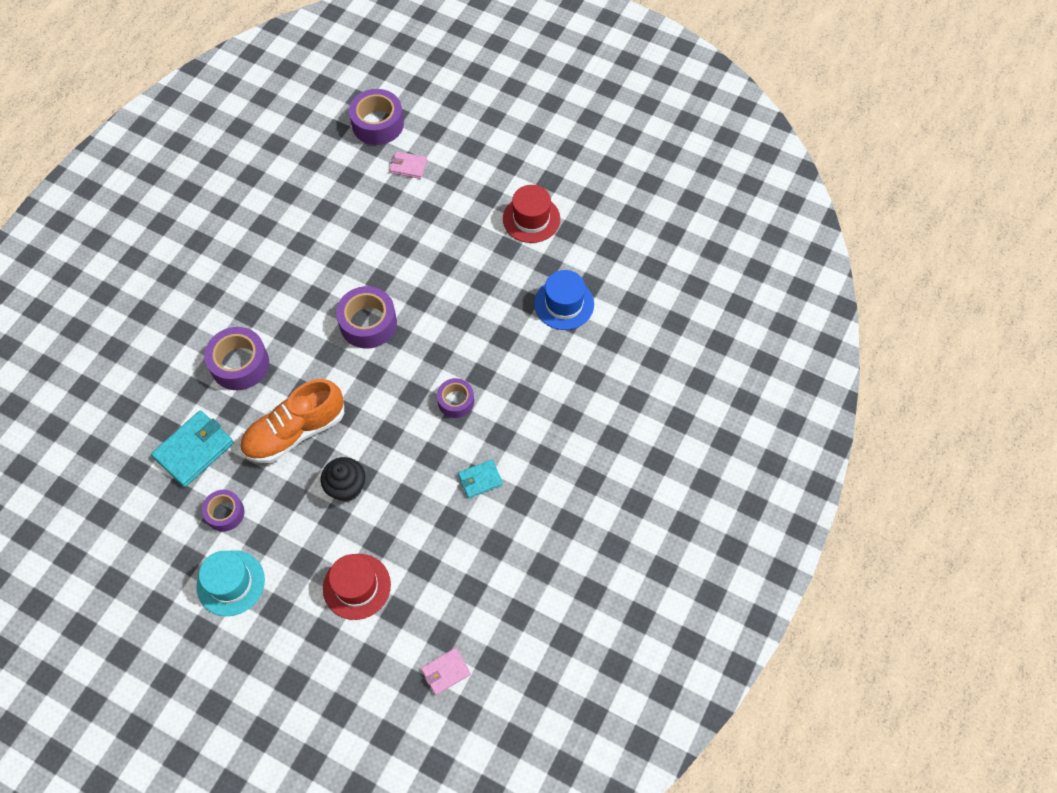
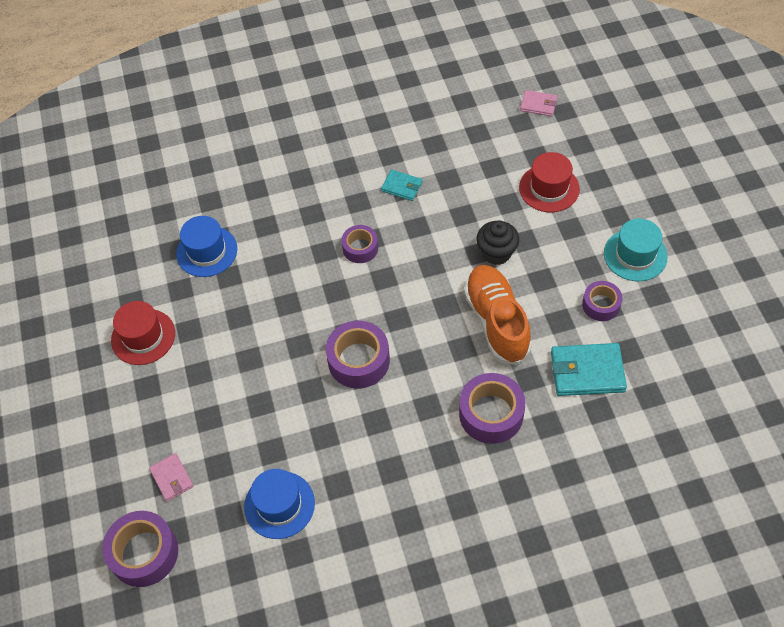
camera: 130 degrees left, 5 degrees down
orange shoe [240,379,344,463] -> orange shoe turned 120 degrees counterclockwise [464,265,532,365]
none -> blue hat [244,469,315,539]

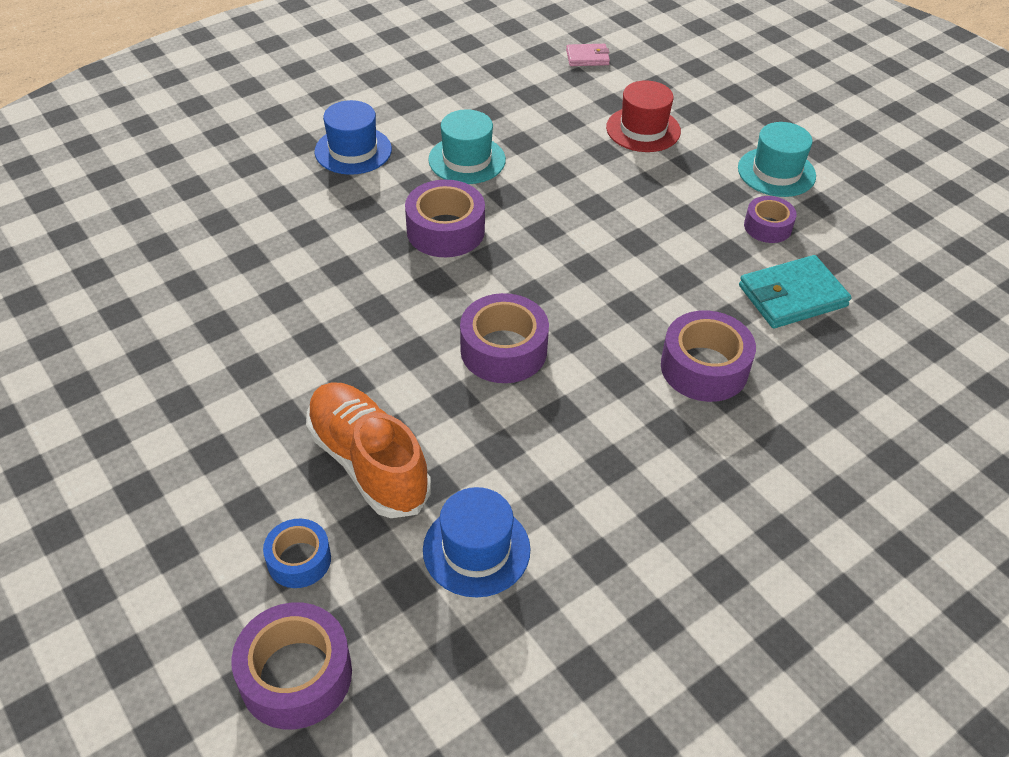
camera: 25 degrees left, 10 degrees down
red hat [111,301,175,365] -> none
pink wallet [149,453,194,501] -> blue tape [263,519,331,588]
blue hat [176,216,237,277] -> blue hat moved to [315,100,392,175]
purple tape [341,225,378,263] -> purple tape [405,180,485,257], size x1.62
turquoise wallet [381,169,422,201] -> turquoise hat [428,109,506,184]
orange shoe [464,265,532,365] -> orange shoe moved to [306,382,431,518]
black cupcake [476,220,519,265] -> none

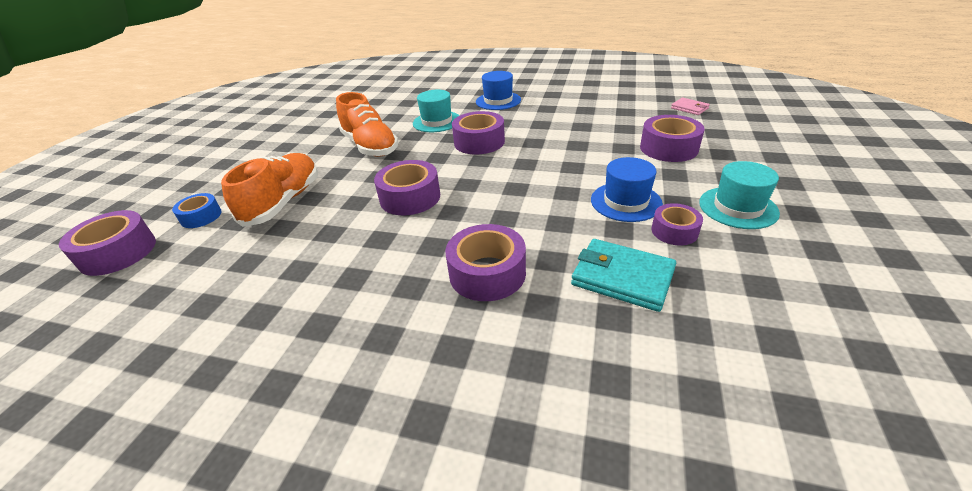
camera: 55 degrees right, 10 degrees down
blue hat [423,487,531,597] -> blue hat moved to [591,157,663,222]
turquoise hat [428,109,506,184] -> turquoise hat moved to [413,90,460,132]
red hat [606,80,681,152] -> purple tape [640,115,705,162]
none -> orange shoe [336,92,398,157]

